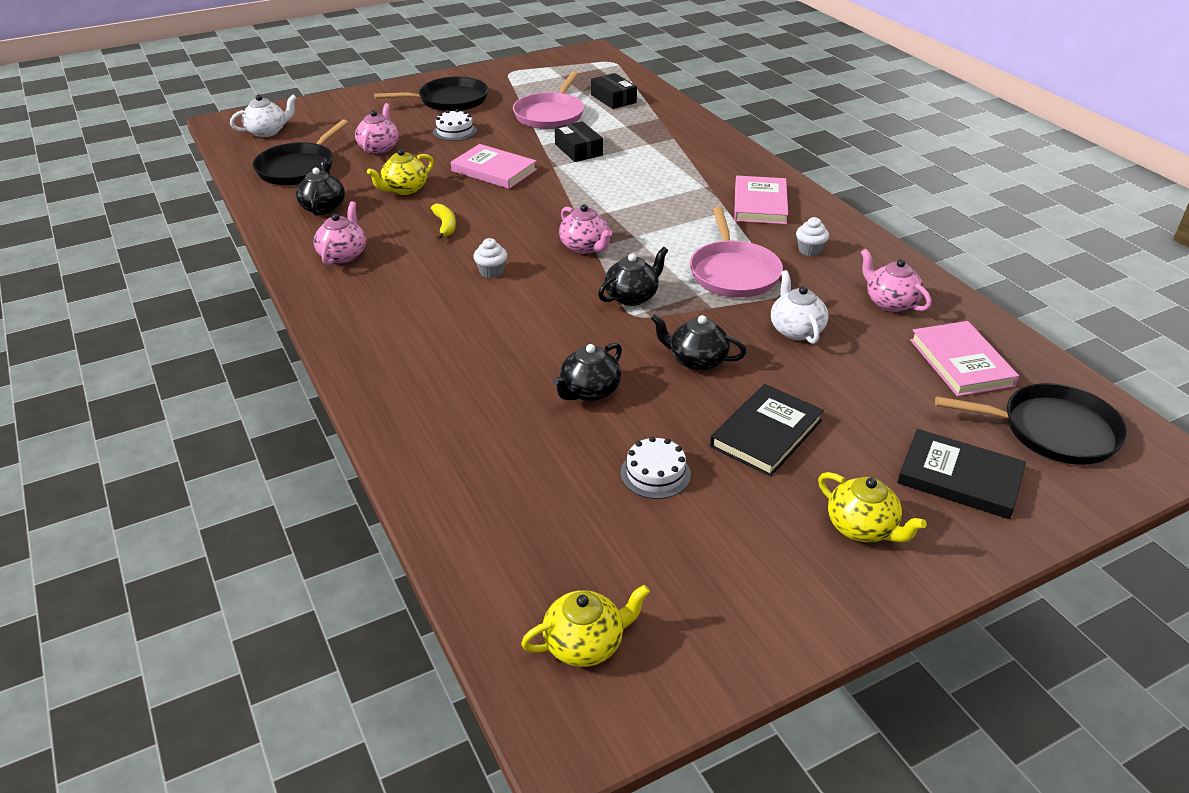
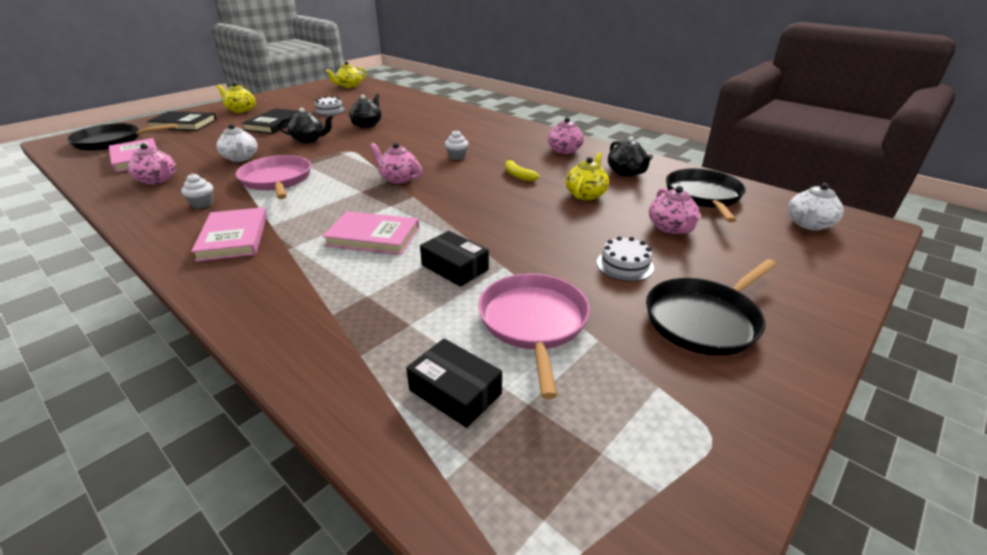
camera: 160 degrees right, 5 degrees down
pink book [451,144,537,189] -> pink book moved to [322,211,419,255]
black teapot [598,247,668,306] -> none

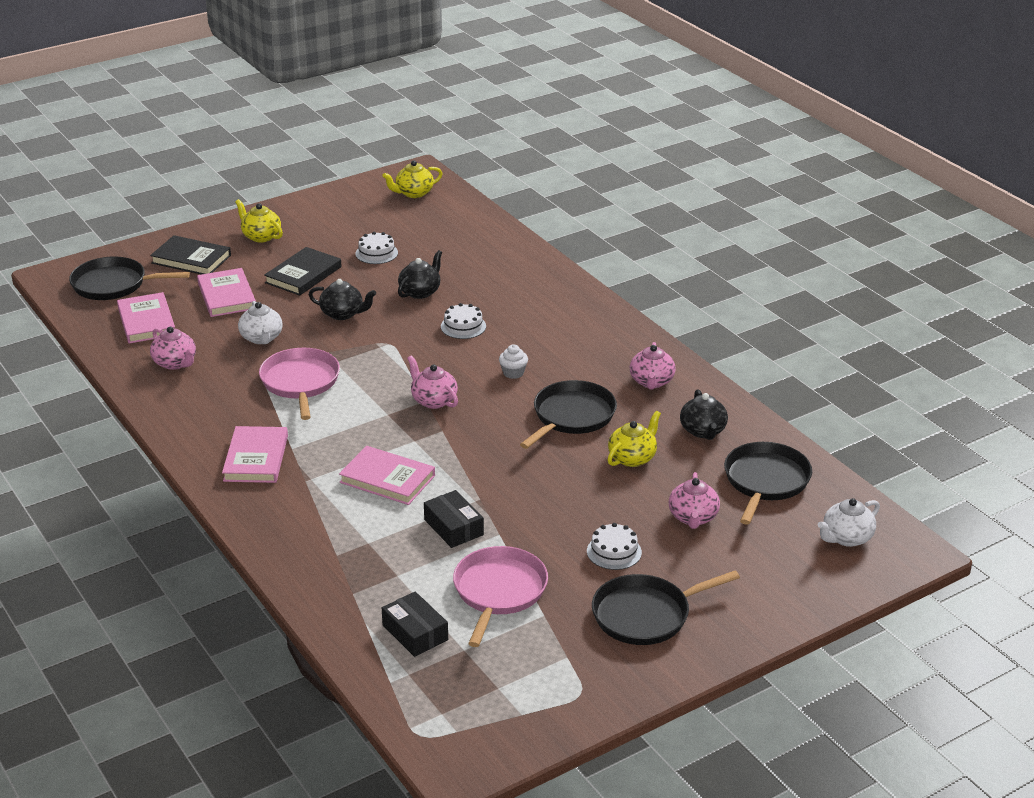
camera: 15 degrees right, 0 degrees up
white cupcake [181,174,213,209] -> none
yellow banana [505,159,540,181] -> black pan [520,380,617,449]
none -> pink book [197,268,256,317]
none -> white cake [441,303,486,339]

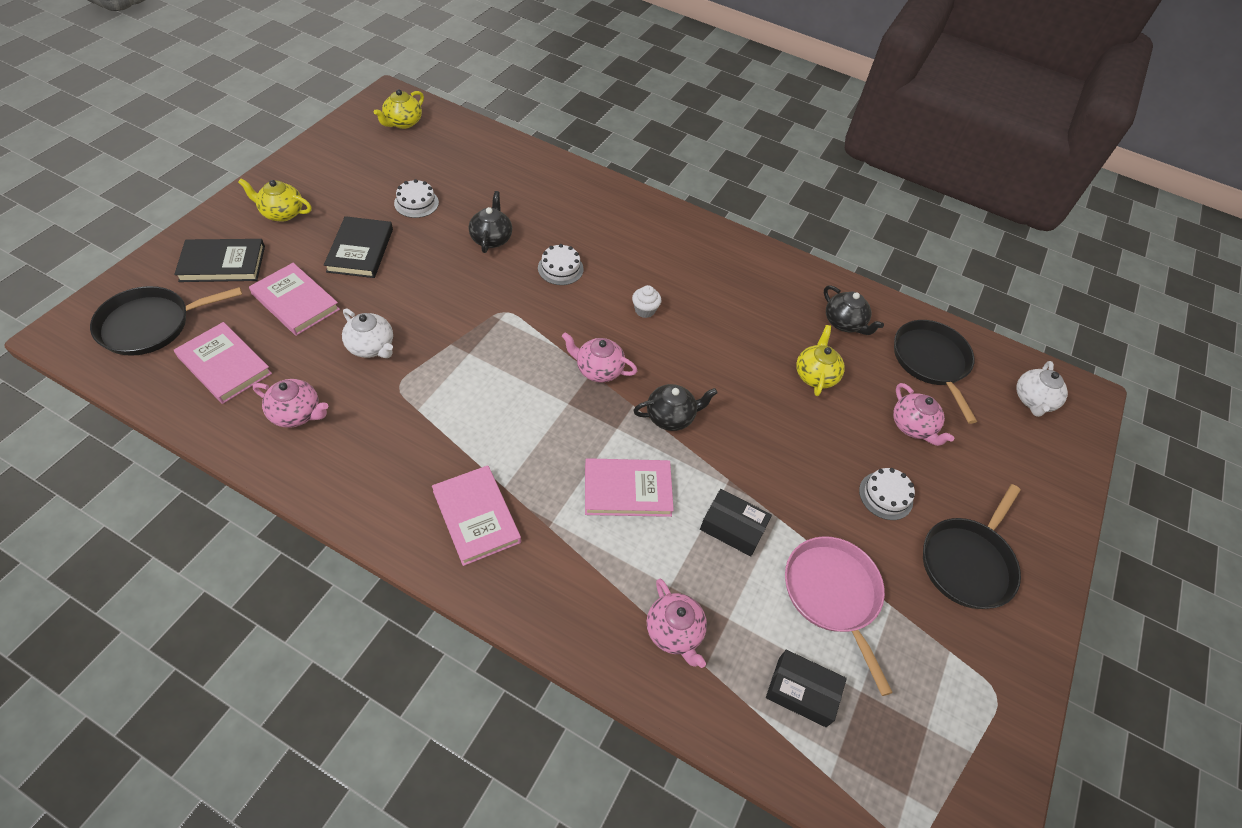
camera: 35 degrees left, 20 degrees up
pink pan [259,348,340,420] -> none
black teapot [309,279,376,320] -> black teapot moved to [633,384,718,431]
black pan [520,380,617,449] -> none
pink teapot [630,342,676,390] -> pink teapot moved to [647,579,707,668]

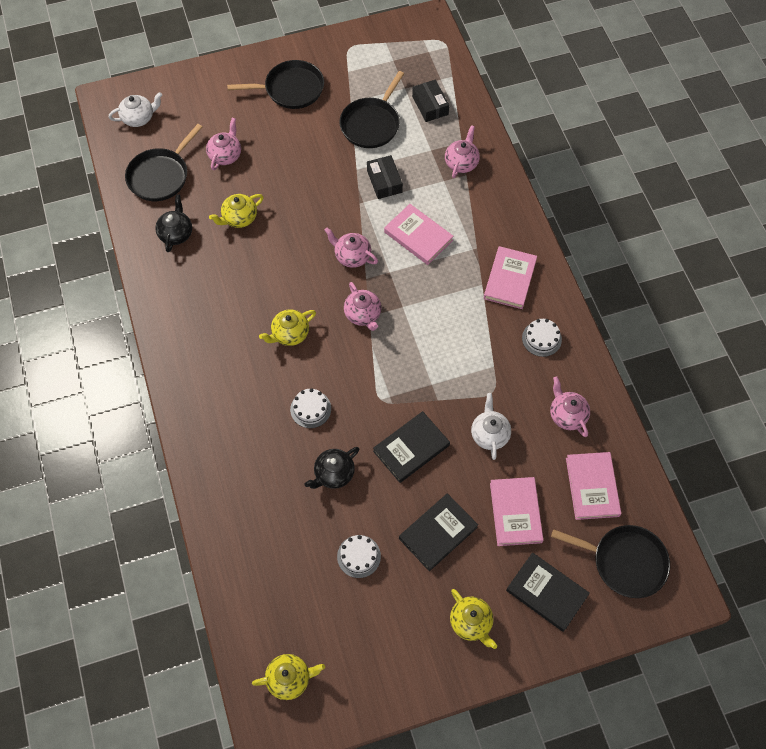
camera: 130 degrees left, 10 degrees up
white cupcake [632,285,661,318] -> yellow teapot [259,309,316,346]
black teapot [633,384,718,431] -> pink teapot [324,228,378,268]
pink pan [785,536,893,696] -> black pan [339,71,404,148]
white cake [859,468,915,520] -> white cake moved to [522,319,562,357]
none -> black book [373,411,450,483]

